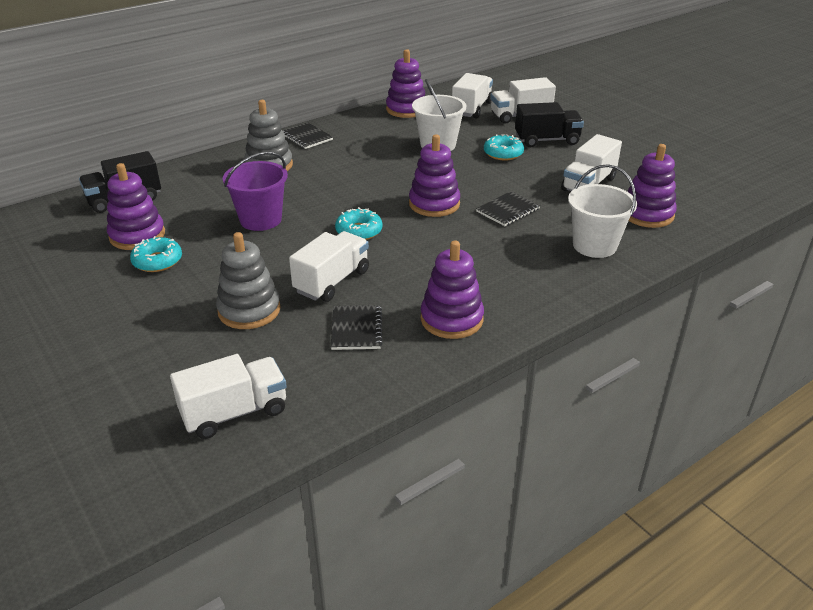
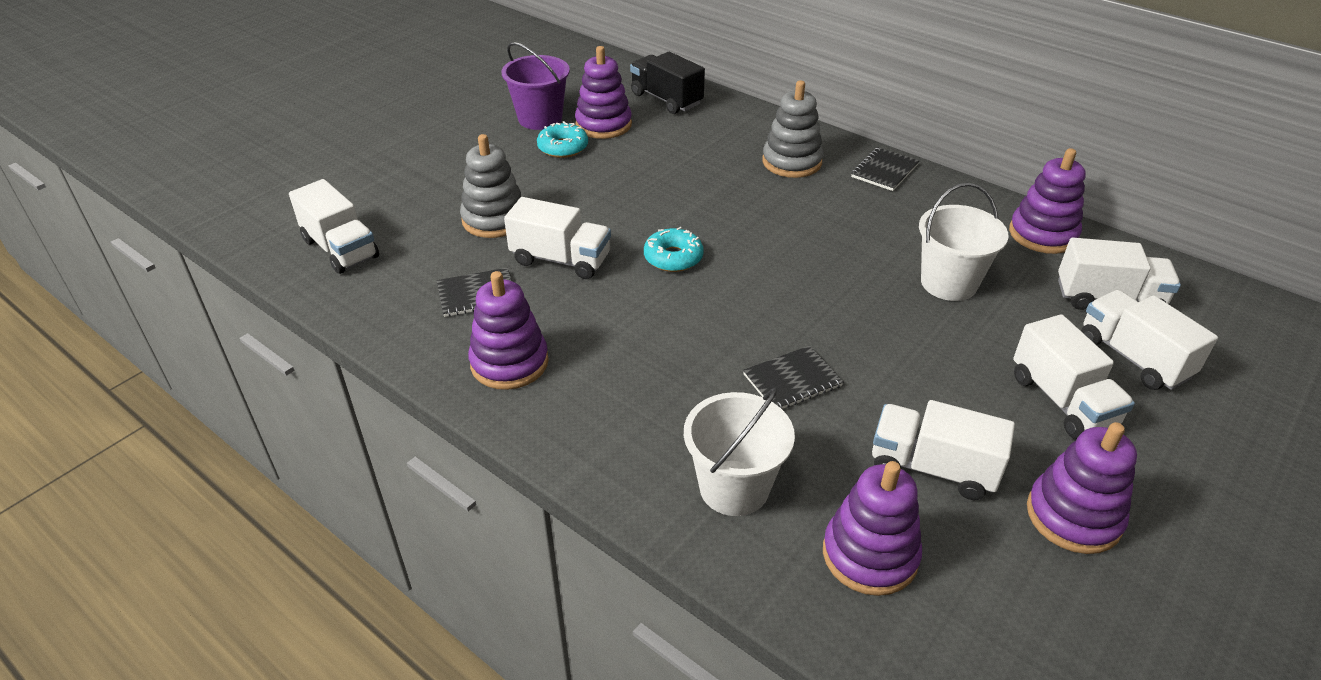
camera: 75 degrees right, 5 degrees up
purple bucket [223,152,288,231] -> purple bucket moved to [501,42,570,130]
purple stacking toy [409,134,460,217] -> purple stacking toy moved to [1027,422,1137,554]
black notebook [476,191,540,226] -> black notebook turned 60 degrees counterclockwise [743,345,844,409]
turquoise donut [484,134,524,161] -> none
black truck [515,102,584,147] -> white truck [1013,314,1135,439]

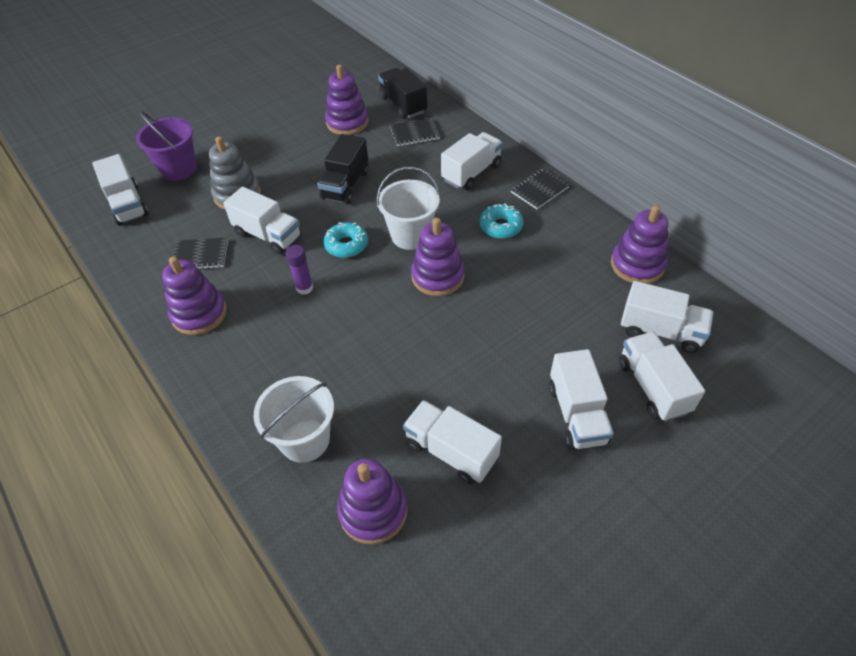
camera: 15 degrees right, 10 degrees up
purple bucket [501,42,570,130] -> purple bucket moved to [136,111,197,181]
turquoise donut [537,121,588,158] -> turquoise donut moved to [480,203,523,239]
black notebook [743,345,844,409] -> black notebook moved to [390,118,440,146]
grey stacking toy [762,80,823,178] -> white truck [441,132,503,190]
white bucket [919,183,1009,301] -> white bucket moved to [377,167,440,250]
purple stacking toy [1027,422,1137,554] -> purple stacking toy moved to [411,218,465,296]
none -> purple glue stick [286,245,313,295]
none -> black truck [317,134,369,204]

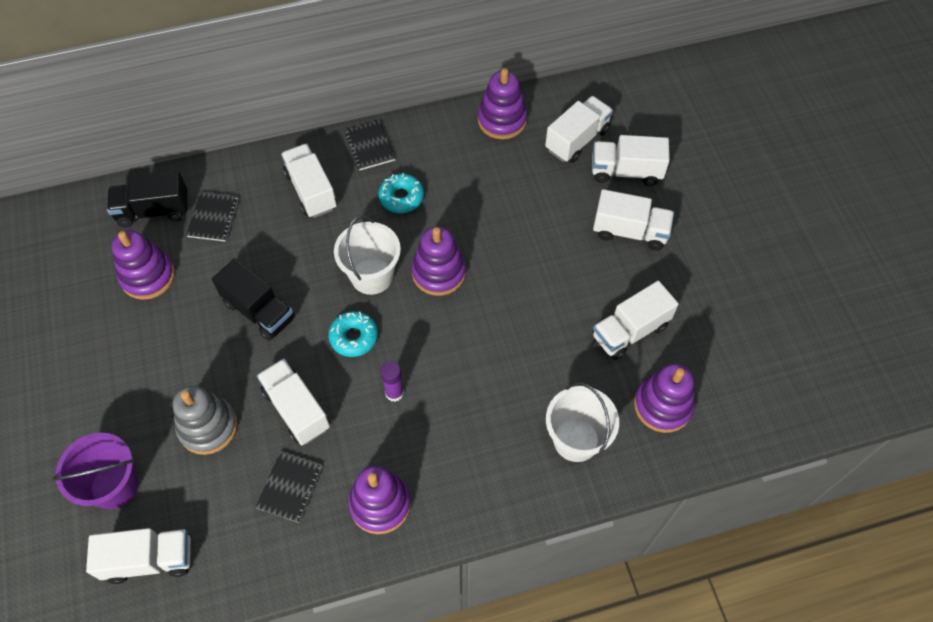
camera: 70 degrees left, 10 degrees up
white truck [223,187,301,254] -> white truck turned 90 degrees counterclockwise [257,359,330,445]

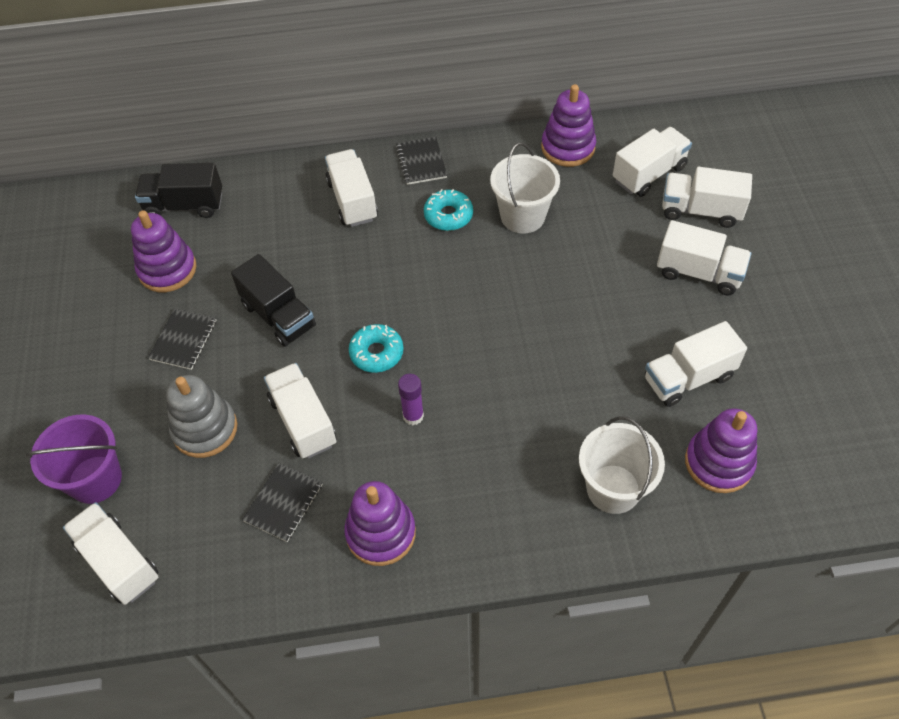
camera: 10 degrees right, 5 degrees down
white truck [86,528,191,584] -> white truck turned 135 degrees counterclockwise [63,502,159,605]
black notebook [186,192,239,241] -> black notebook moved to [148,308,217,370]
white bucket [334,215,401,295] -> white bucket moved to [490,143,560,233]
purple stacking toy [411,226,466,296] -> none

